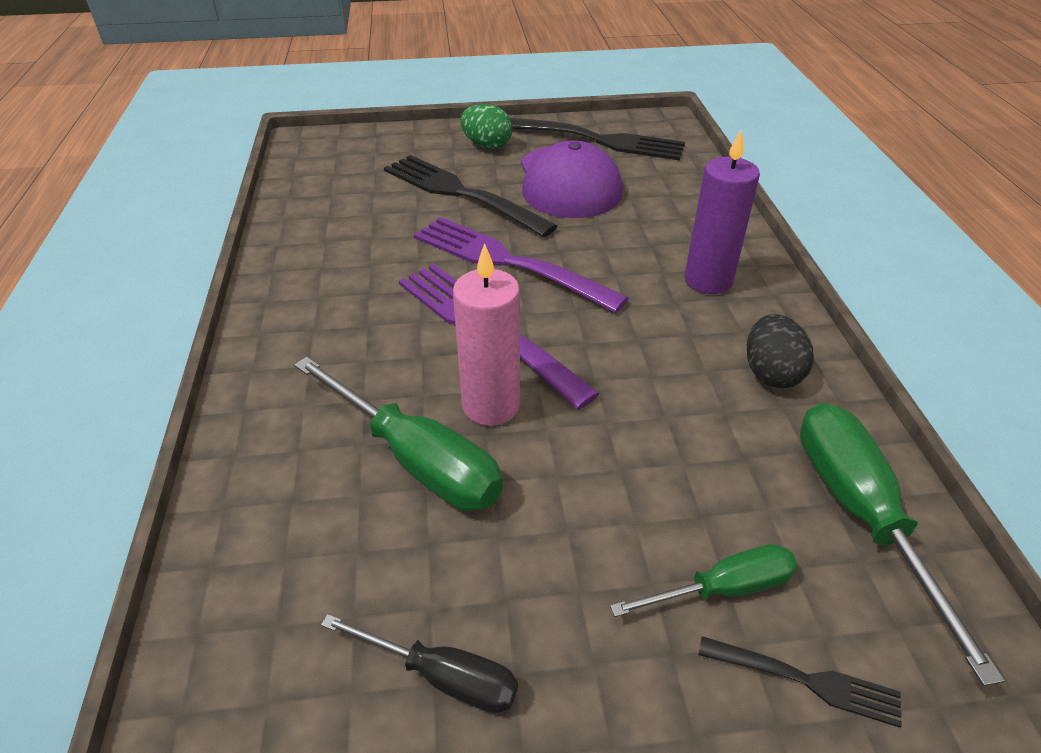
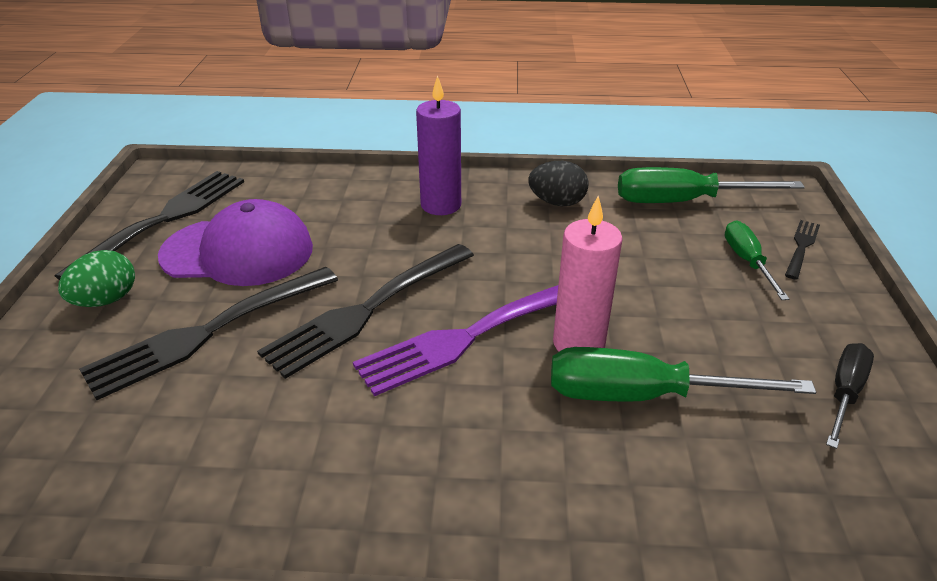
camera: 80 degrees left, 5 degrees down
green screwdriver [294,357,503,511] -> green screwdriver turned 135 degrees counterclockwise [551,347,816,402]
purple fork [414,217,629,313] -> black fork [257,244,474,379]

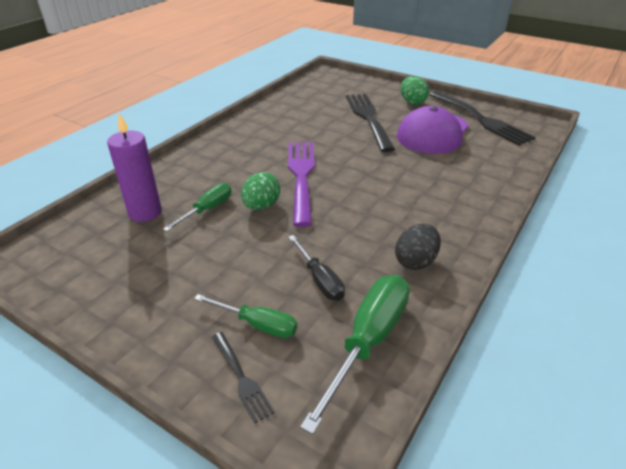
camera: 120 degrees right, 0 degrees up
black fork [257,244,474,379] -> none
purple candle [416,75,461,215] -> purple candle moved to [107,113,162,222]
green screwdriver [551,347,816,402] -> green screwdriver [163,183,232,231], size x0.59
pink candle [553,196,623,352] -> green egg [241,172,280,210]
black screwdriver [826,343,874,449] -> black screwdriver moved to [289,235,345,301]

